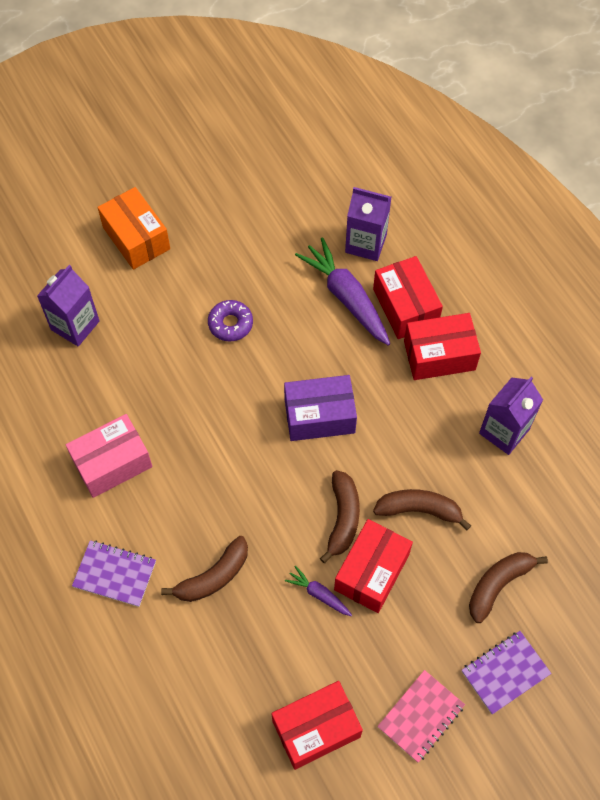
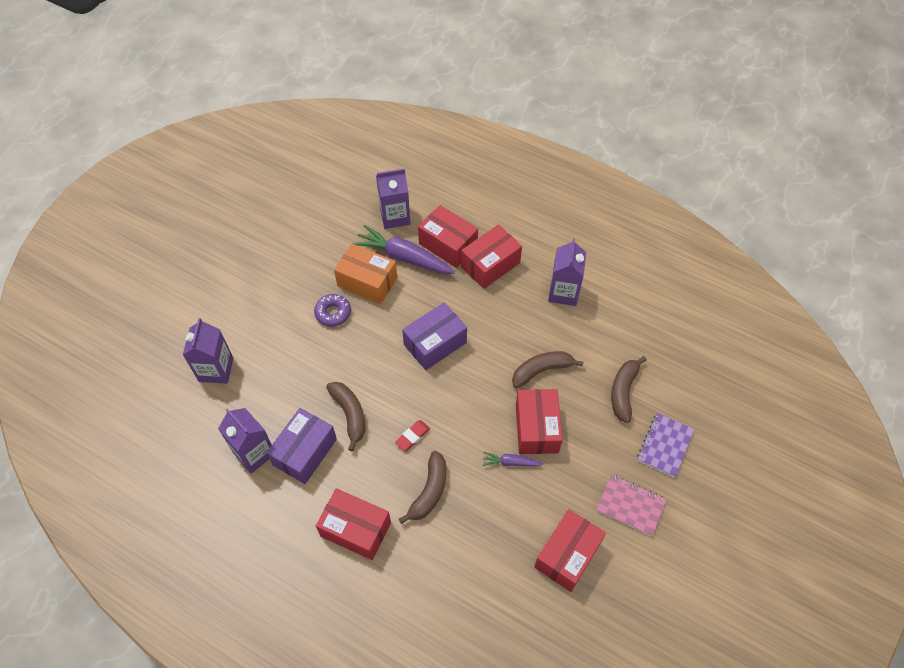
camera: 30 degrees left, 5 degrees down
pink box [66,414,153,498] -> purple box [266,408,337,484]
purple notebook [72,540,156,607] -> red box [316,488,391,560]
orange box [97,187,170,270] -> orange box moved to [334,244,397,304]
brown banana [320,470,360,563] -> brown banana moved to [326,382,365,451]
pink notebook [377,670,465,763] -> pink notebook turned 75 degrees counterclockwise [597,474,667,536]
none -> purple carton [218,408,272,474]
none -> red eraser [395,420,430,451]

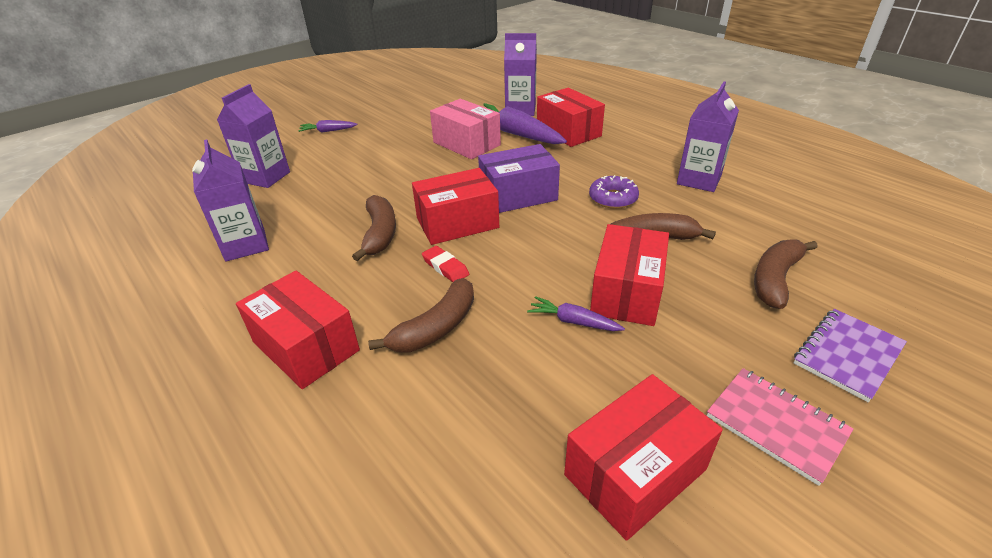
camera: 20 degrees right, 20 degrees down
purple box [266,408,337,484] -> none
purple donut [314,294,351,327] -> purple donut moved to [589,175,639,209]
orange box [334,244,397,304] -> pink box [430,99,501,159]
red eraser [395,420,430,451] -> red eraser turned 75 degrees clockwise [422,246,469,282]
red box [461,224,522,289] -> red box moved to [412,168,499,245]
none -> purple carrot [298,120,358,133]

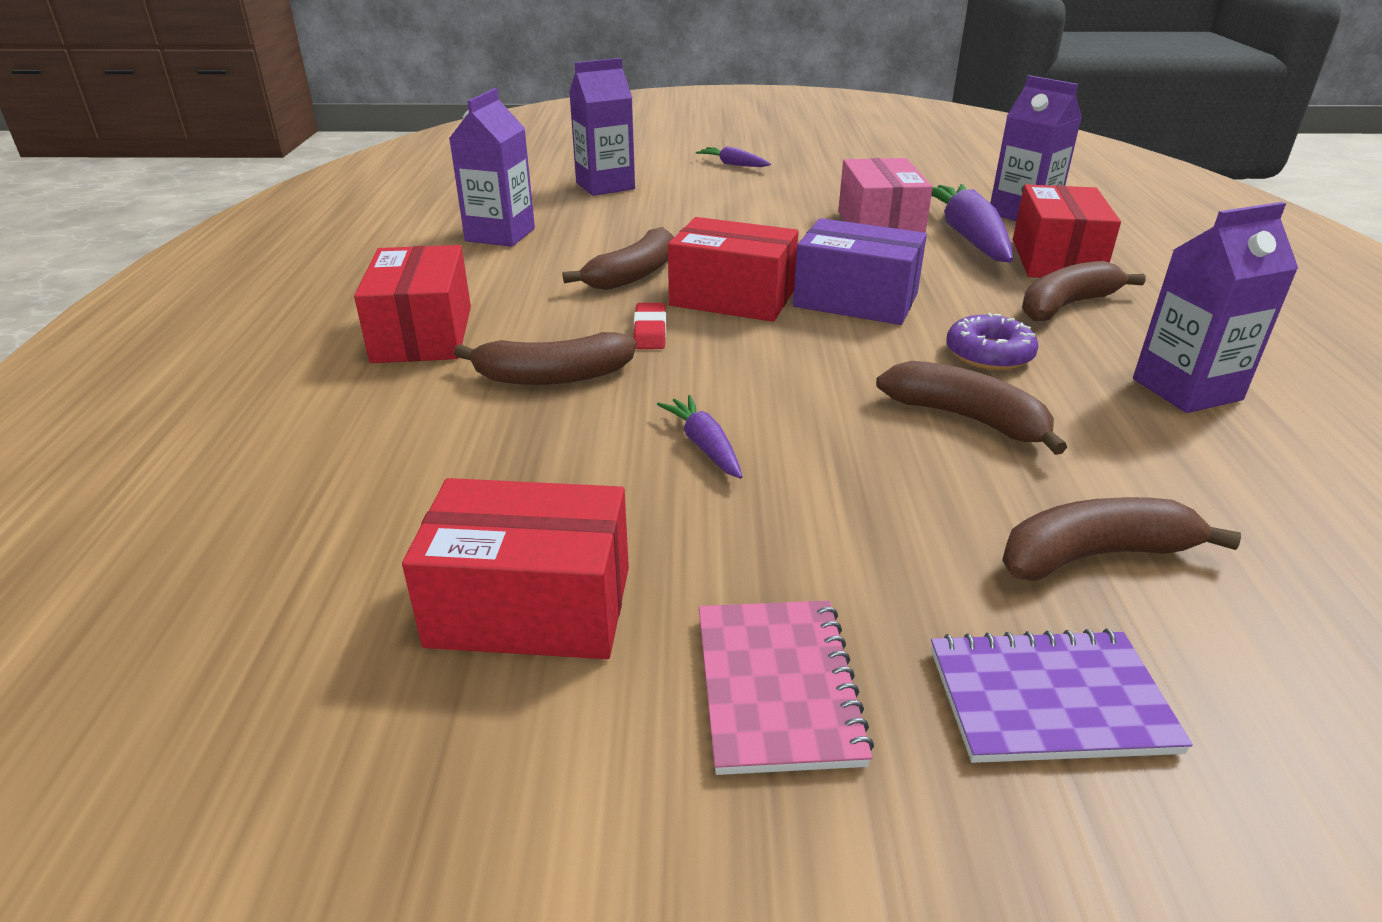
camera: 40 degrees right, 5 degrees down
red box [590,224,669,326] -> none
none -> brown banana [1022,261,1146,321]

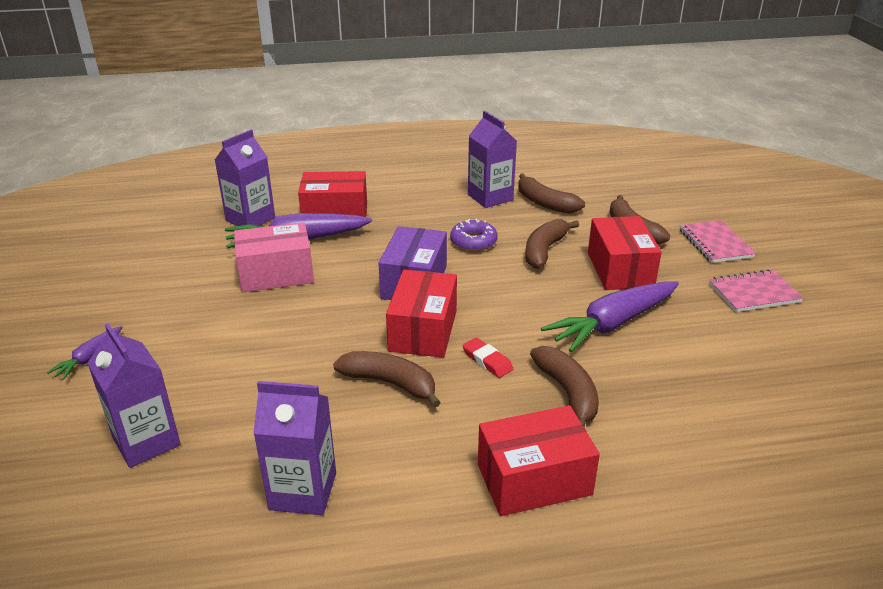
camera: 100 degrees left, 0 degrees up
red box [402,478,629,659] -> red box moved to [588,216,662,290]
red eraser [634,303,666,349] -> red eraser turned 60 degrees clockwise [462,337,513,378]
purple carrot [657,395,742,479] -> purple carrot [541,281,679,352], size x2.05
purple notebook [931,628,1193,763] -> pink notebook [679,220,756,263]
brown banana [1022,261,1146,321] -> brown banana moved to [518,174,585,213]

